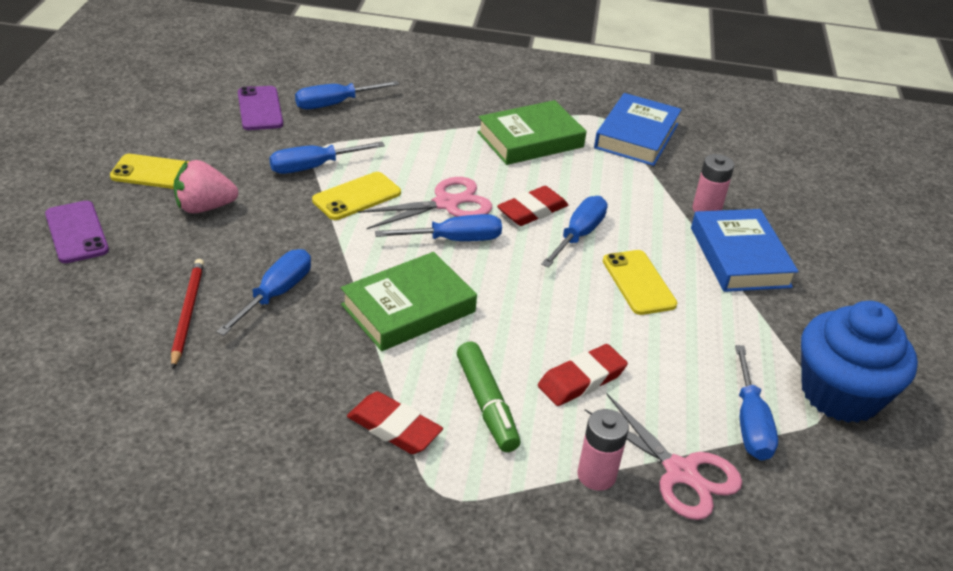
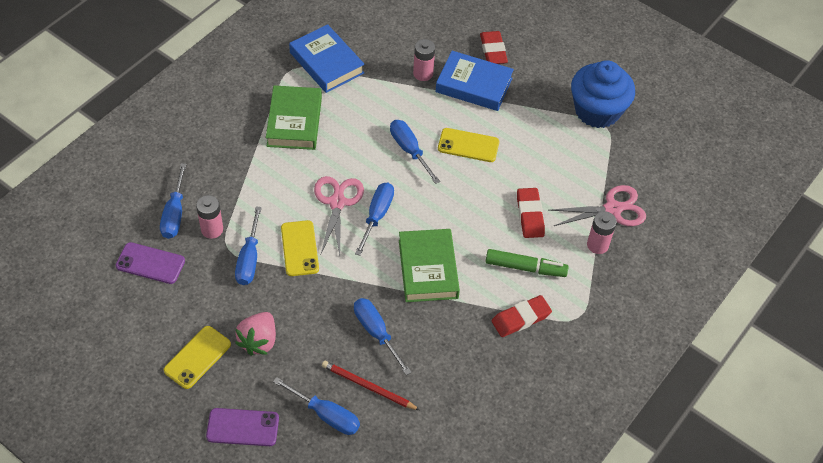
camera: 60 degrees left, 15 degrees up
red eraser [497,186,568,226] -> red eraser moved to [480,31,508,64]
blue screwdriver [735,345,778,461] -> blue screwdriver moved to [273,377,360,435]
none -> pink battery [196,195,223,239]

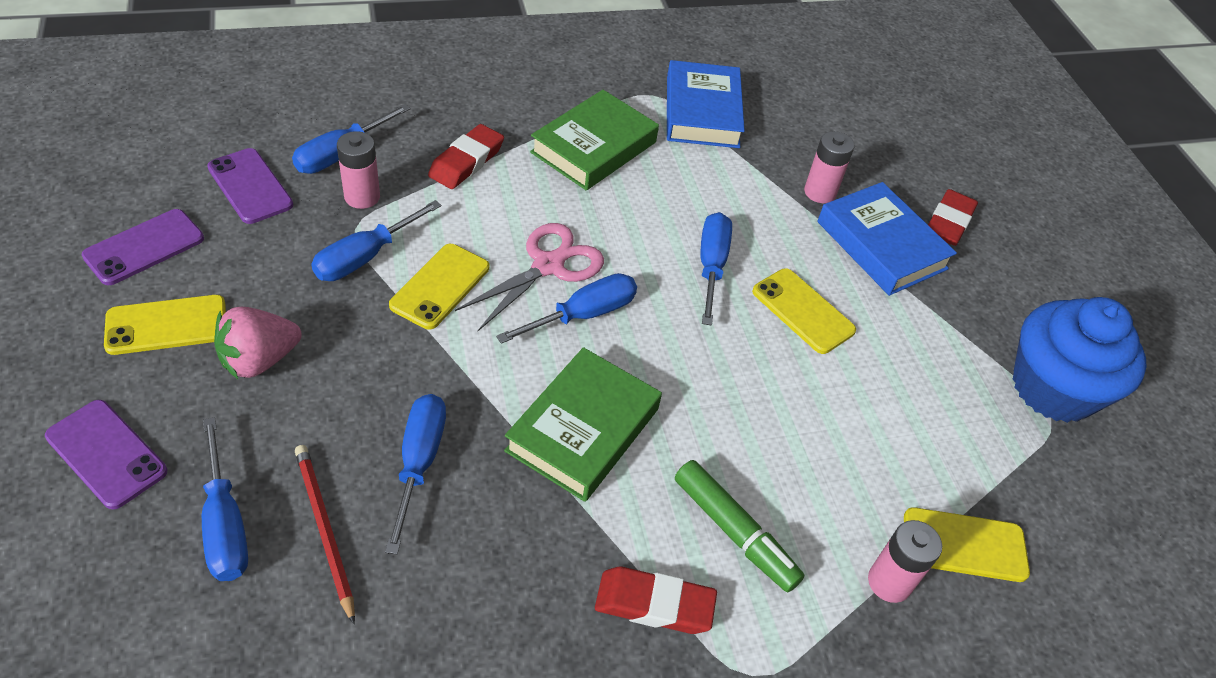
camera: 35 degrees right, 5 degrees down
red eraser [517,188,545,238] -> red eraser moved to [428,124,504,189]
pink scissors [549,185,646,226] -> yellow phone [904,507,1030,582]
none -> purple phone [82,209,204,285]

